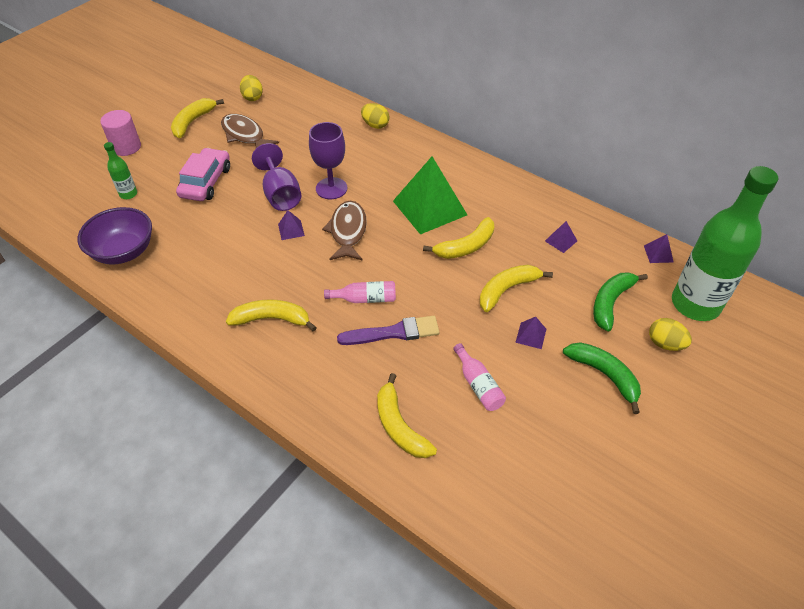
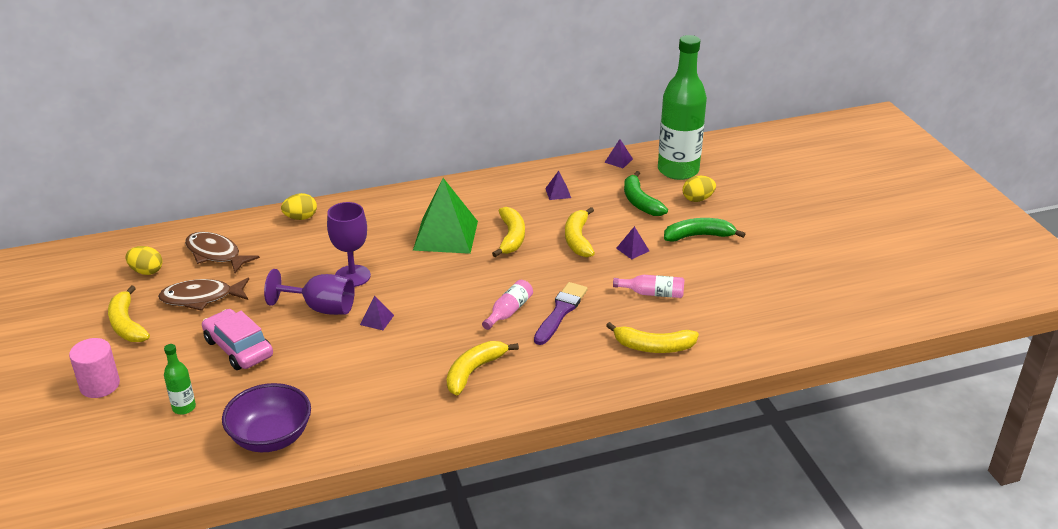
camera: 55 degrees left, 15 degrees down
brown fish [322,201,367,261] -> brown fish moved to [185,232,260,273]

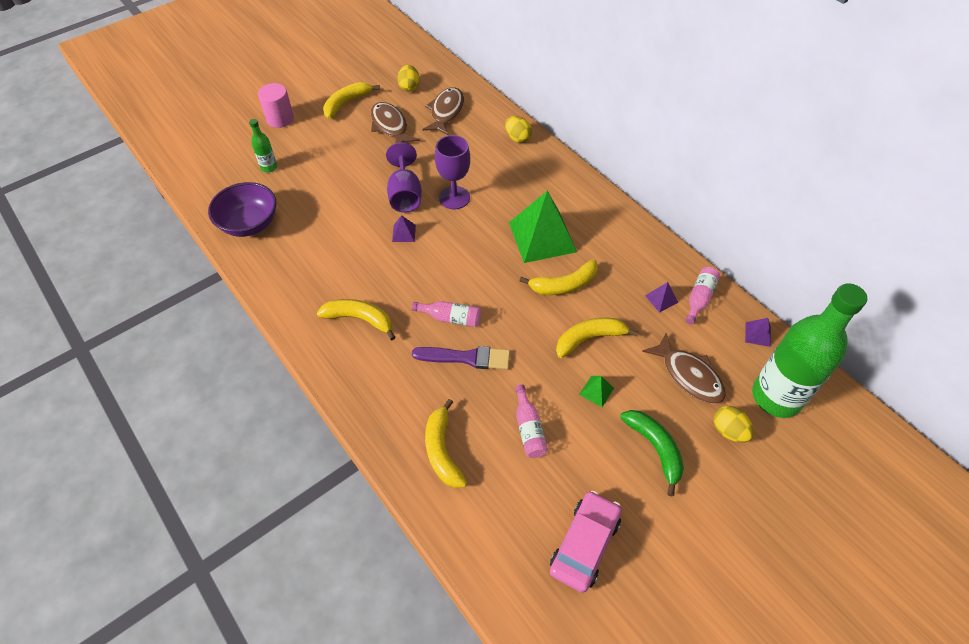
camera: 70 degrees right, 20 degrees up
pink car [202,309,273,370] -> pink car moved to [550,491,622,593]
purple pyramid [616,226,649,259] -> green pyramid [579,376,614,407]
green banana [624,171,668,216] -> brown fish [642,333,726,404]
none -> pink bottle [686,267,720,324]

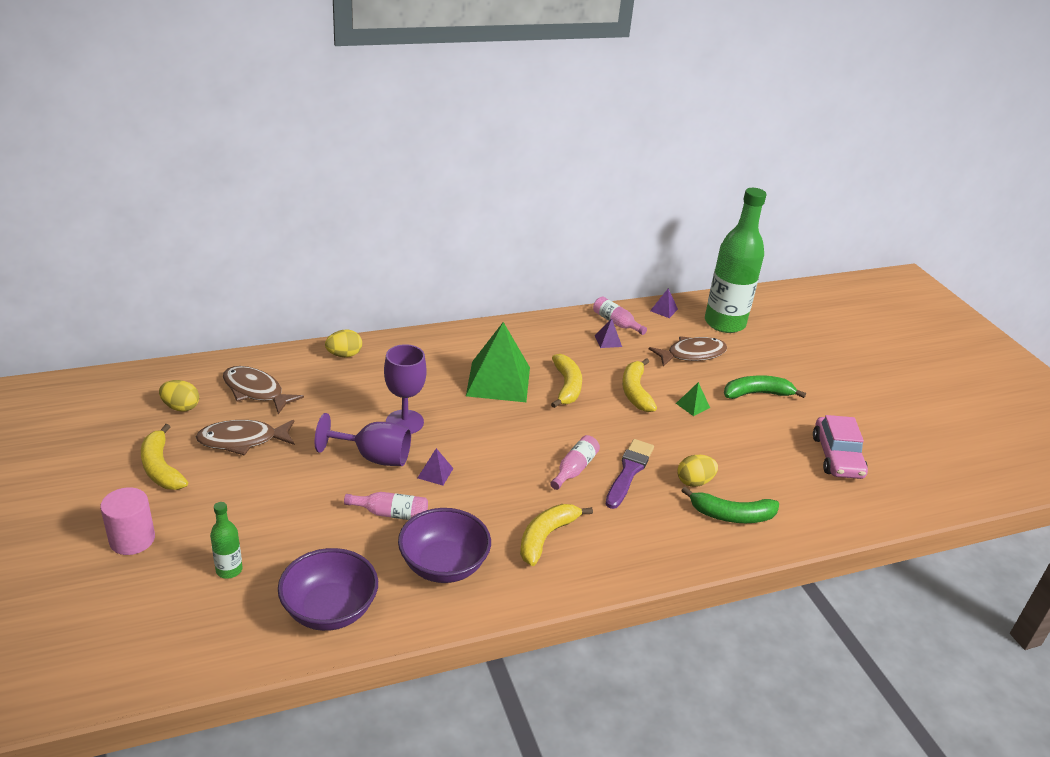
camera: 75 degrees left, 20 degrees down
yellow banana [425,399,467,488] -> green banana [681,487,779,523]
pink bottle [515,384,548,458] -> pink bottle moved to [344,492,428,520]
pink car [550,491,622,593] -> pink car turned 135 degrees counterclockwise [813,415,868,479]
yellow egg [714,406,754,443] -> yellow egg moved to [678,455,718,487]
none -> purple bowl [398,508,491,583]

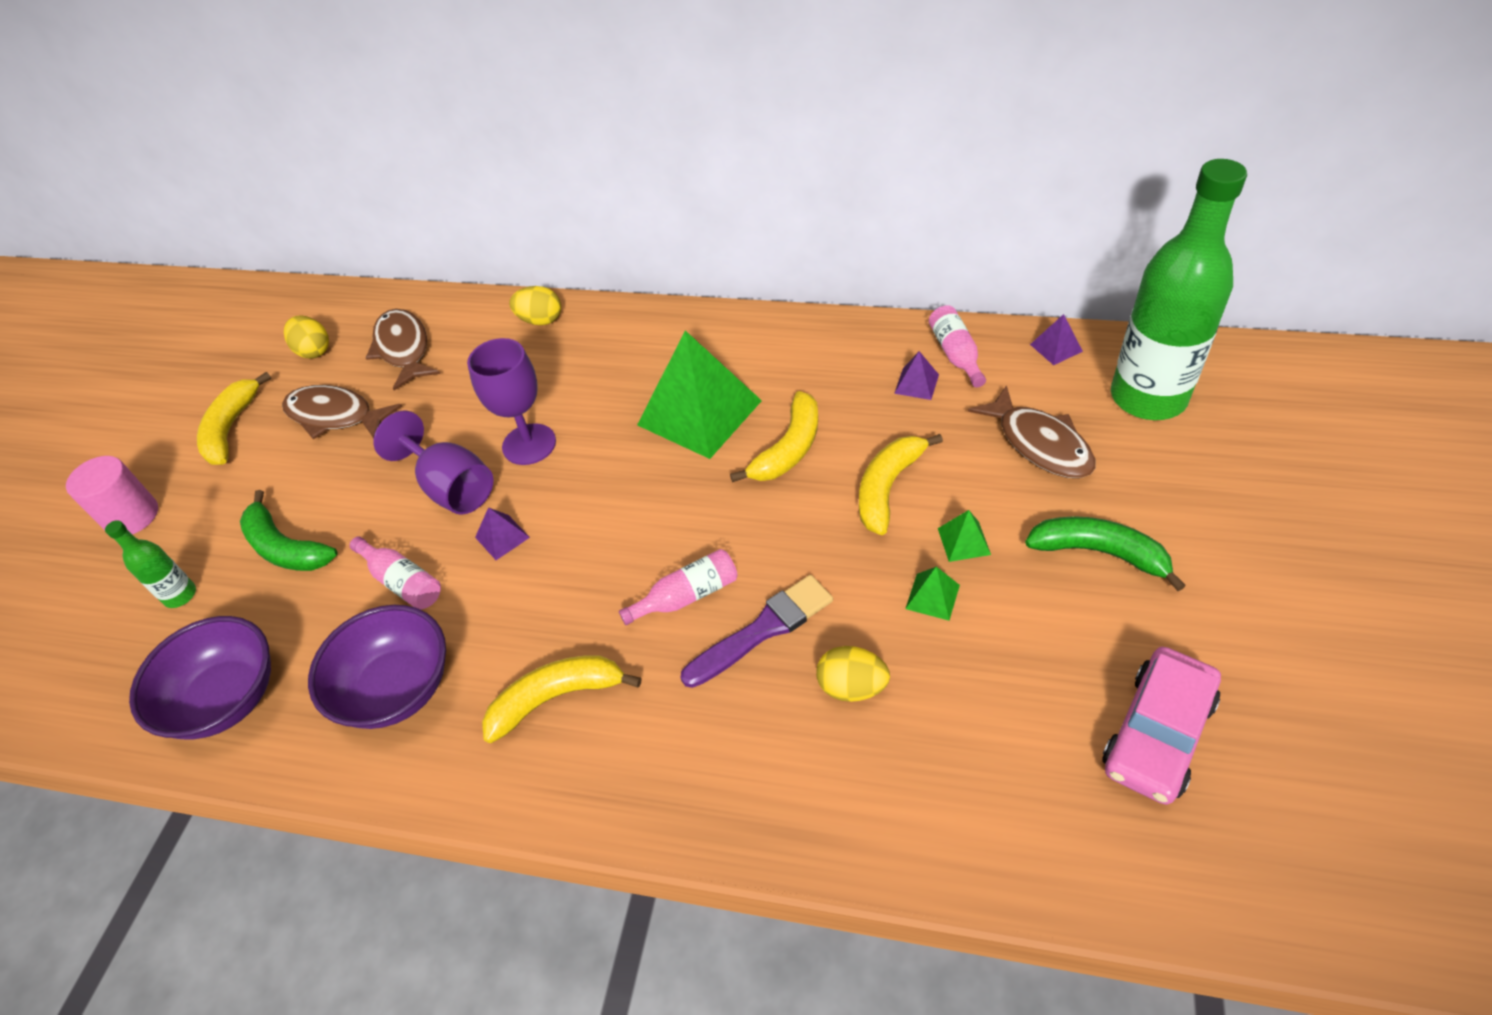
camera: 40 degrees right, 15 degrees up
brown fish [649,336,727,366] -> brown fish turned 45 degrees clockwise [968,385,1096,478]
green banana [681,487,779,523] -> green banana moved to [240,490,337,571]
none -> green pyramid [905,567,960,621]

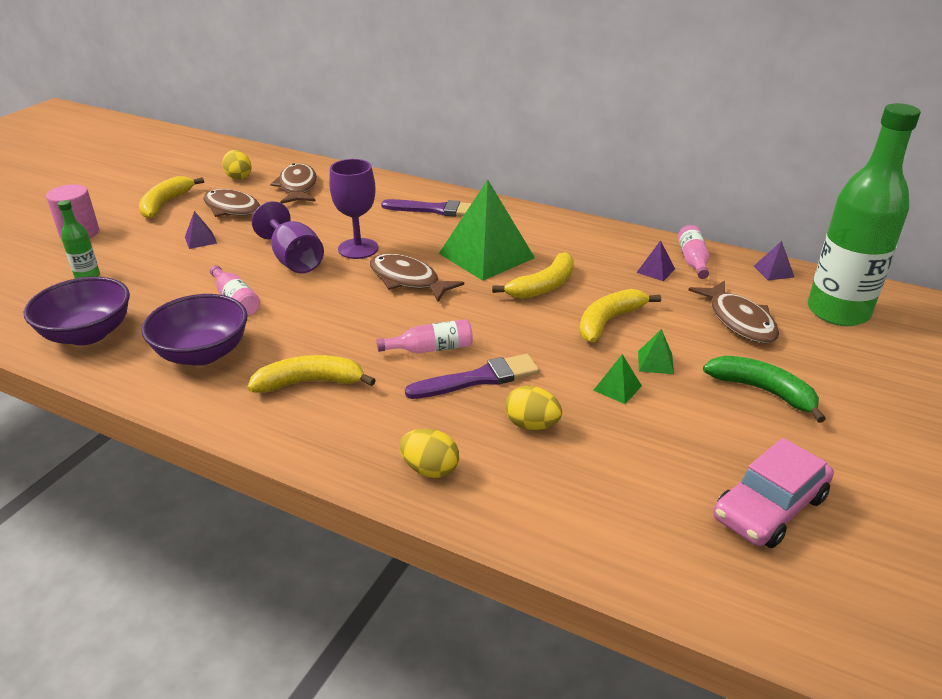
camera: 10 degrees right, 15 degrees down
green banana [240,490,337,571] -> none
purple pyramid [475,507,530,560] -> purple pyramid moved to [185,211,217,249]
yellow egg [509,286,561,325] -> yellow egg moved to [399,429,459,478]
none -> brown fish [370,254,464,302]
none -> purple brush [381,199,472,217]

